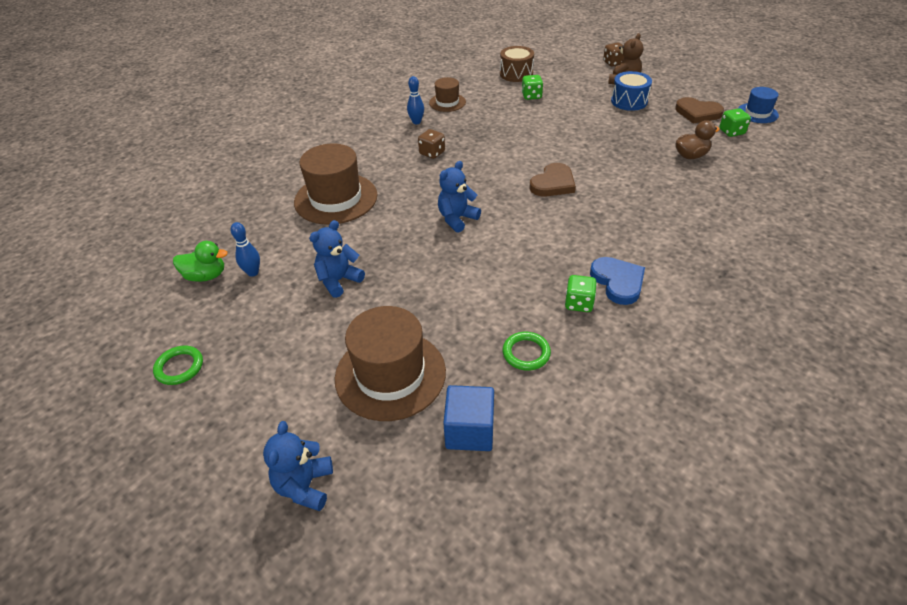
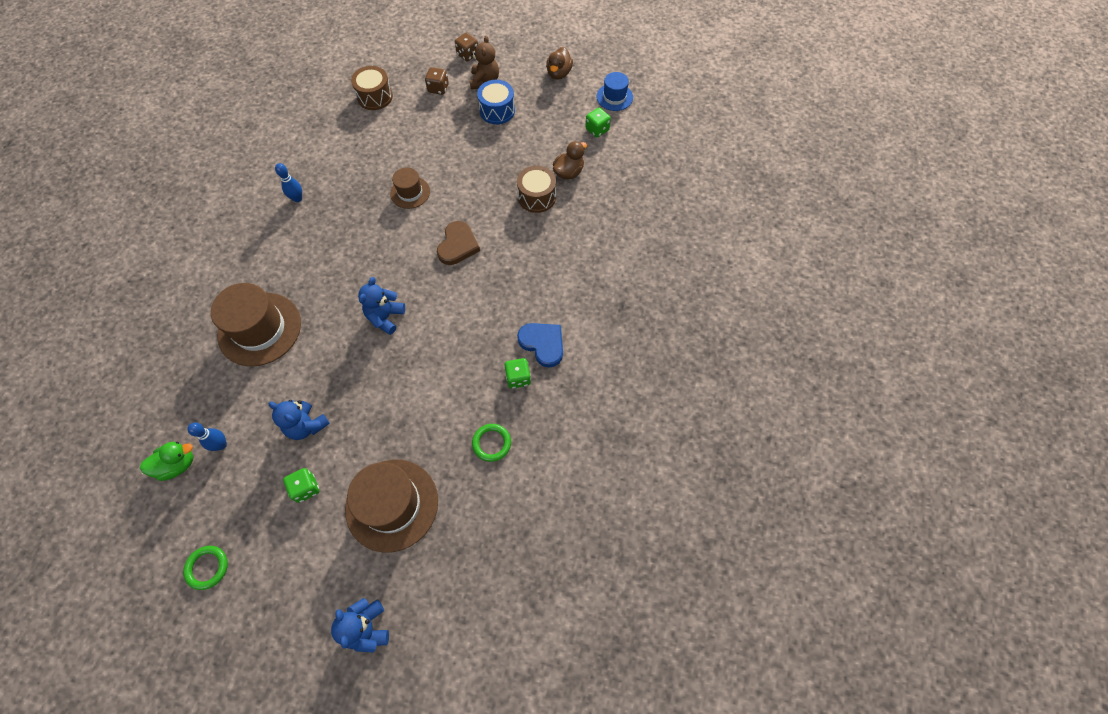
camera: 25 degrees left, 20 degrees up
blue teddy bear [309,220,365,298] -> blue teddy bear turned 75 degrees counterclockwise [269,400,330,440]
brown dice [418,129,445,159] -> brown dice moved to [425,67,449,95]
brown hat [429,77,466,112] -> brown hat moved to [390,167,430,209]
blue cube [443,385,494,451] -> none
green dice [522,75,543,100] -> green dice moved to [283,468,319,503]
brown heart [675,97,724,124] -> none
none -> brown drum [517,166,556,213]
none -> brown duck [546,47,573,80]

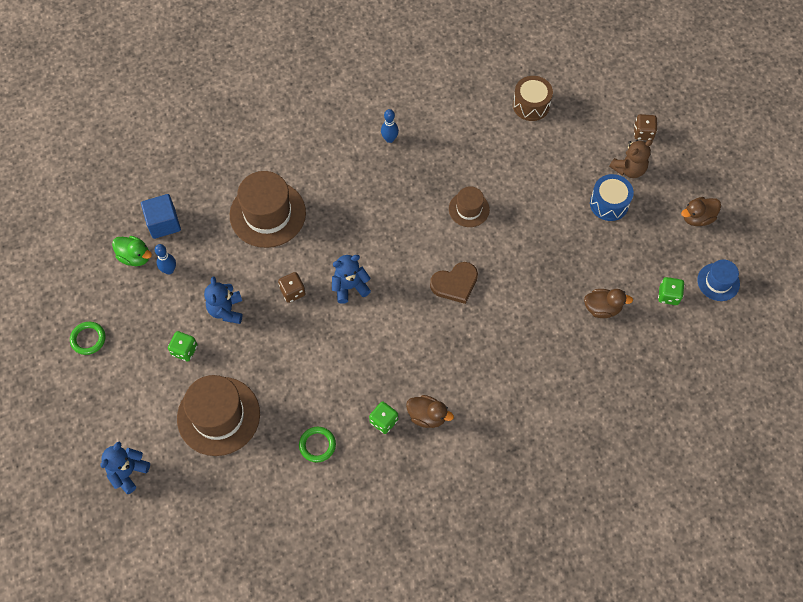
camera: 50 degrees right, 0 degrees up
brown dice [425,67,449,95] -> brown dice moved to [278,272,306,303]
brown drum [517,166,556,213] -> none
blue heart [517,323,563,368] -> brown duck [406,395,454,428]
none -> blue cube [141,194,181,239]

